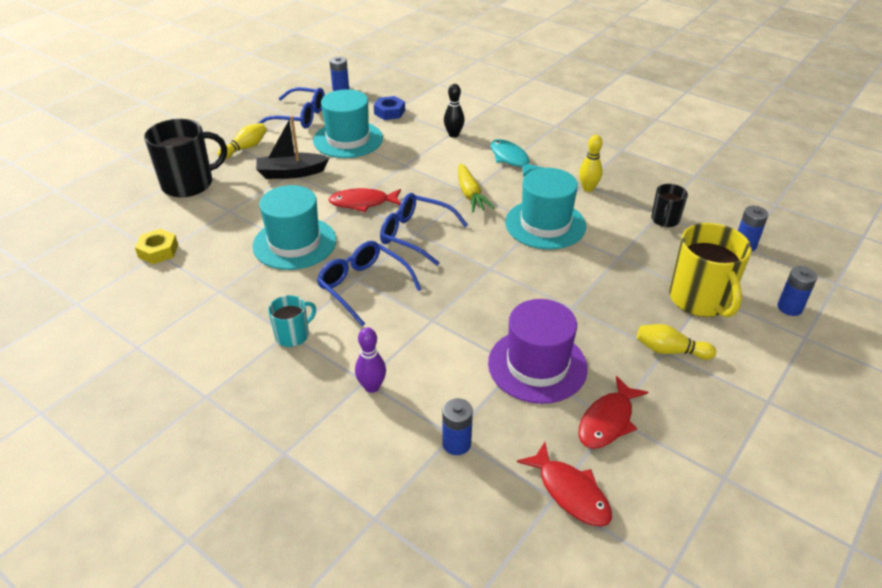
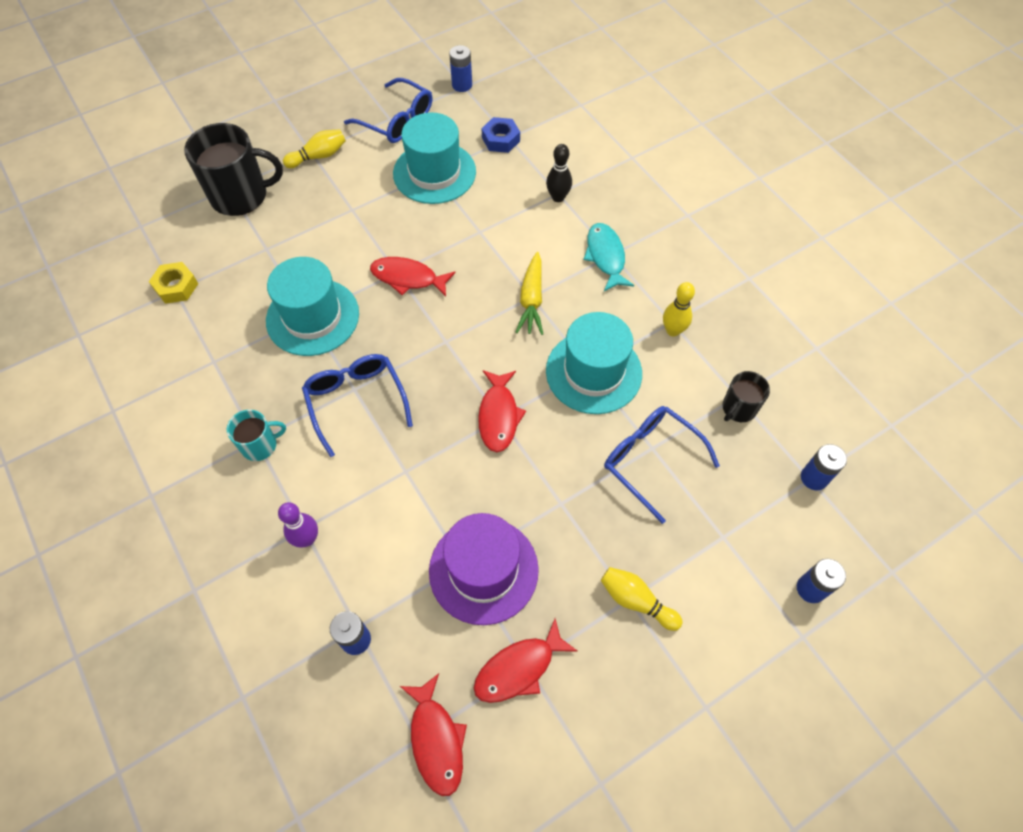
camera: 20 degrees right, 20 degrees up
black boat [256,116,329,179] -> none
blue glasses [380,193,468,266] -> blue glasses moved to [604,406,720,524]
yellow mug [669,223,752,317] -> none
none -> red fish [478,370,526,452]

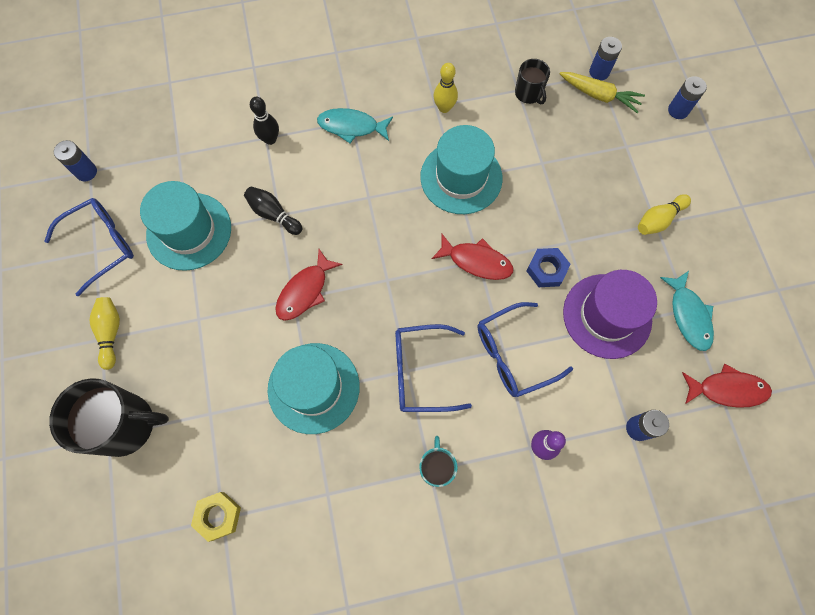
camera: 70 degrees left, 10 degrees up
black mug [184,123,283,216] -> black mug turned 75 degrees clockwise [49,378,169,457]
red fish [474,619,577,703] -> turquoise fish [660,271,714,351]
blue nut [482,117,520,153] -> blue nut moved to [527,248,571,287]
yellow carrot [515,252,543,335] -> yellow carrot moved to [560,72,645,113]
blue glasses [604,406,720,524] -> blue glasses moved to [477,302,573,397]
none -> black bowling pin [244,186,302,235]

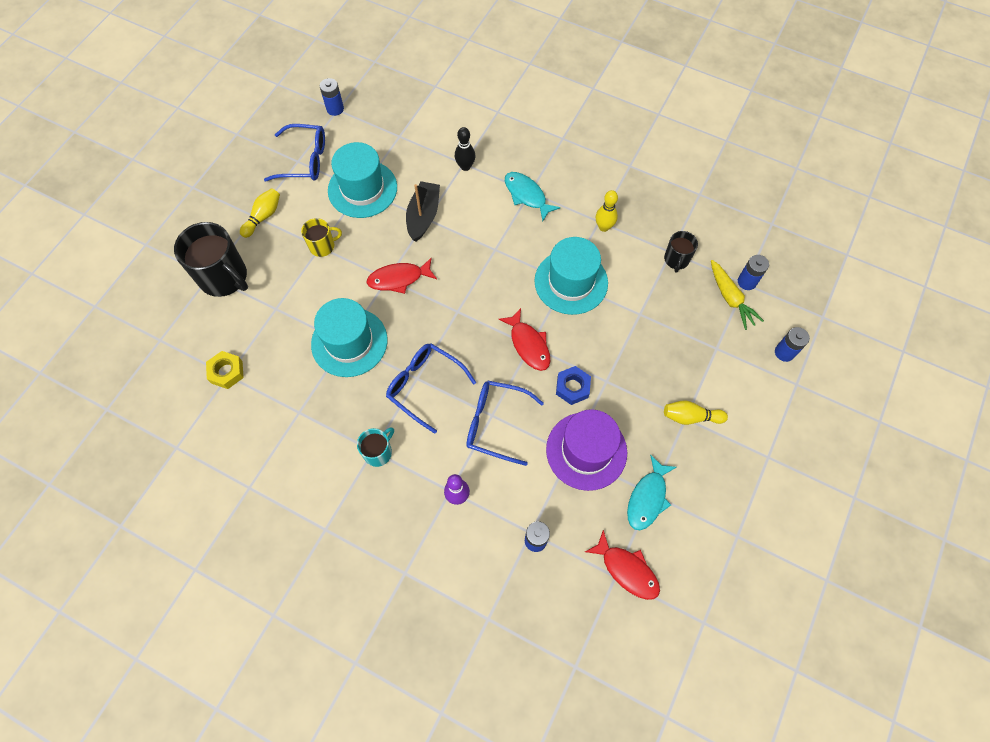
camera: 40 degrees right, 5 degrees down
black bowling pin [244,186,302,235] -> black boat [406,181,440,242]
none -> yellow mug [301,218,342,257]

